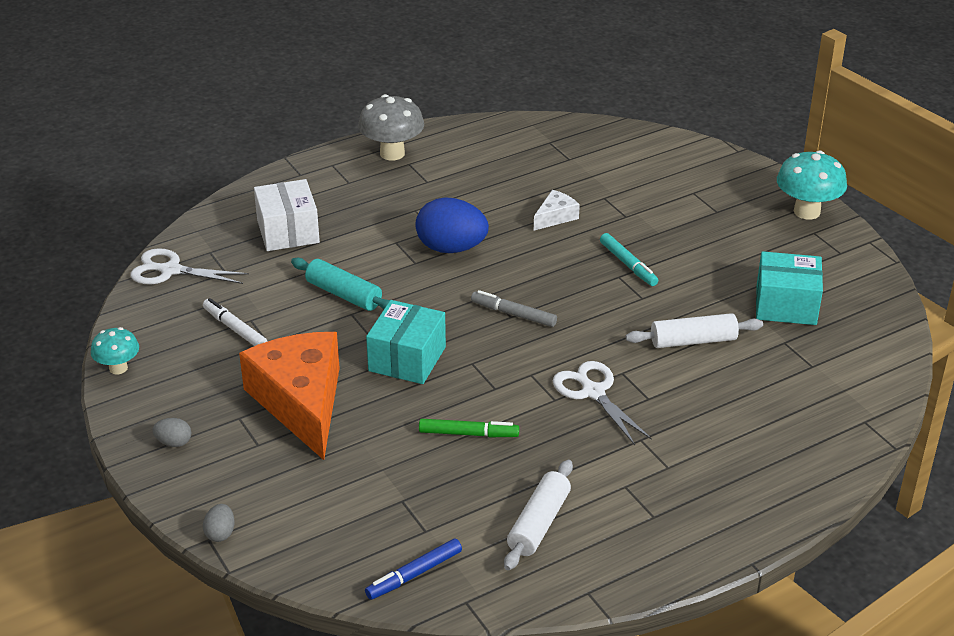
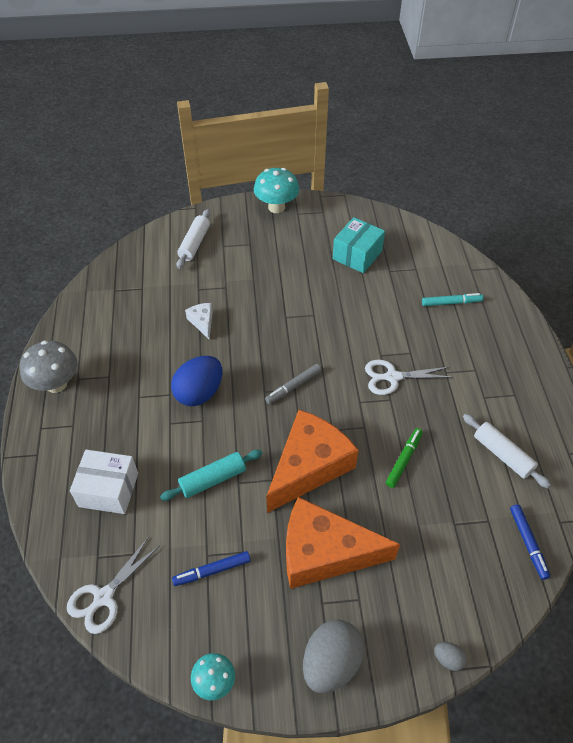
camera: 65 degrees left, 15 degrees up
grey egg [152,418,191,447] -> grey egg [303,620,364,693], size x2.22
white marker [203,298,268,346] -> blue marker [172,551,251,586]
turquoise box [366,300,446,384] -> orange cheese [266,410,358,513]
turquoise marker [600,233,658,286] -> turquoise marker moved to [422,293,483,306]
white rolling pin [625,313,763,348] -> white rolling pin moved to [177,209,210,269]

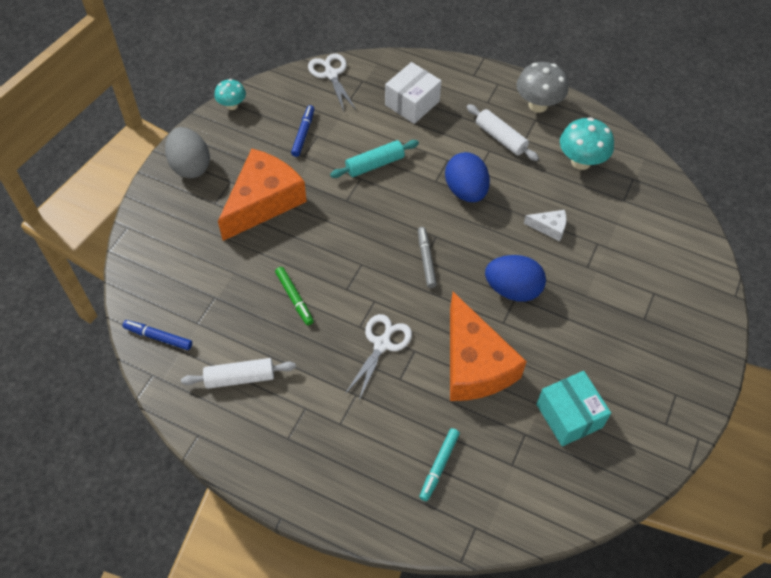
camera: 120 degrees right, 5 degrees up
turquoise rolling pin [160,450,262,501] -> turquoise rolling pin turned 60 degrees clockwise [330,140,419,178]
white rolling pin [177,209,210,269] -> white rolling pin moved to [467,104,539,161]
turquoise mushroom [254,168,299,213] -> turquoise mushroom moved to [560,117,614,170]
orange cheese [266,410,358,513] -> orange cheese moved to [450,292,527,401]
grey egg [434,642,467,671] -> none
none -> blue egg [485,255,546,302]

